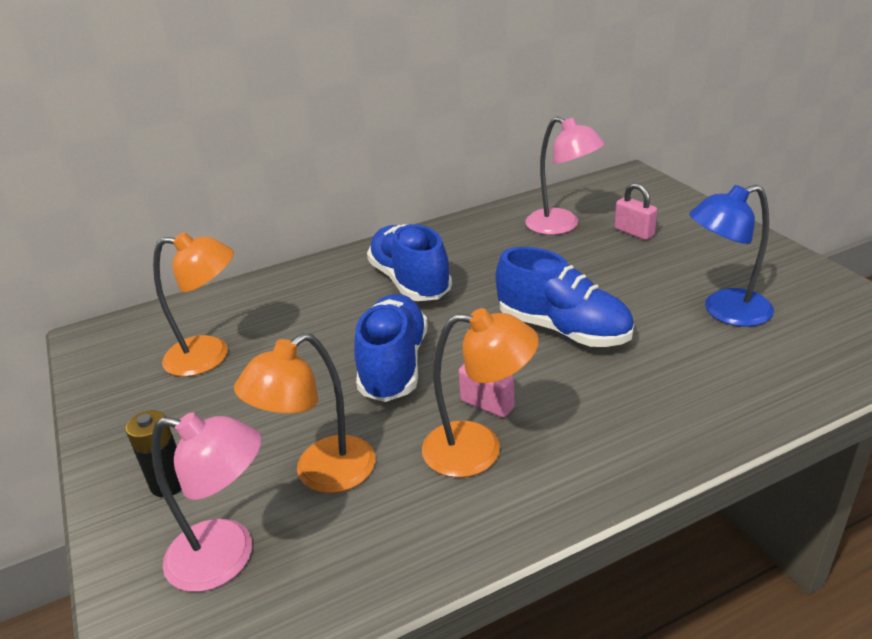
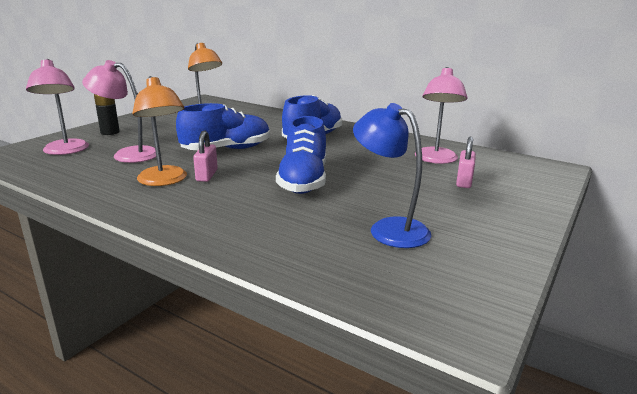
camera: 55 degrees right, 10 degrees down
orange lamp [234,333,376,493] -> pink lamp [82,60,156,163]

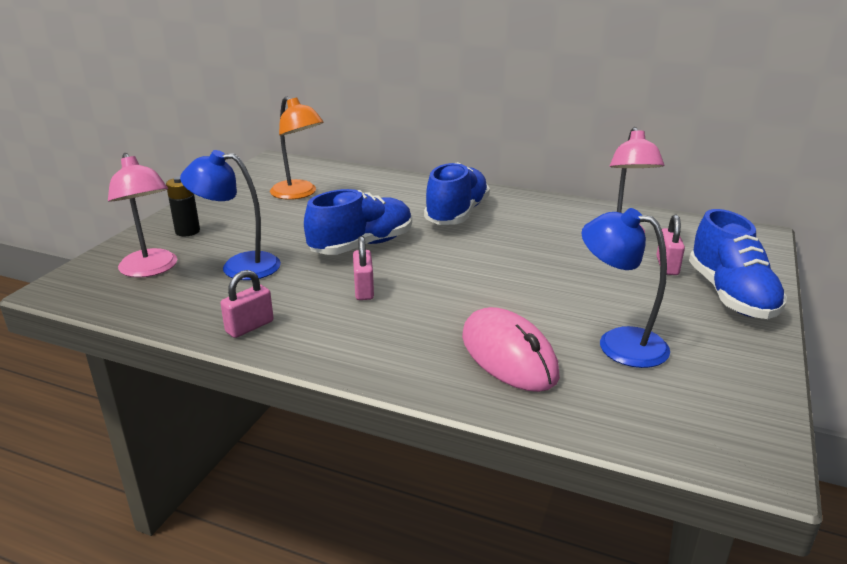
camera: 10 degrees left, 5 degrees up
pink lamp [82,60,156,163] -> blue lamp [180,150,281,280]
orange lamp [132,76,187,186] -> none
blue shoe [276,116,326,194] -> blue shoe moved to [689,209,787,319]
none -> pink padlock [220,270,274,338]
none -> pink mouse [462,307,560,392]

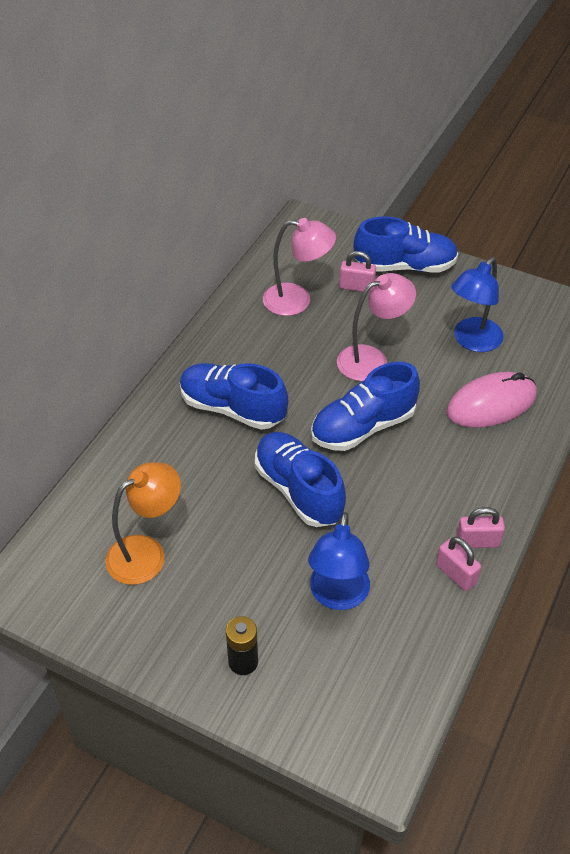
camera: 85 degrees left, 20 degrees up
pink lamp [108,153,177,278] -> pink lamp moved to [337,273,416,381]
pink padlock [353,236,374,300] -> pink padlock moved to [456,507,505,548]
none -> blue shoe [311,362,420,451]

